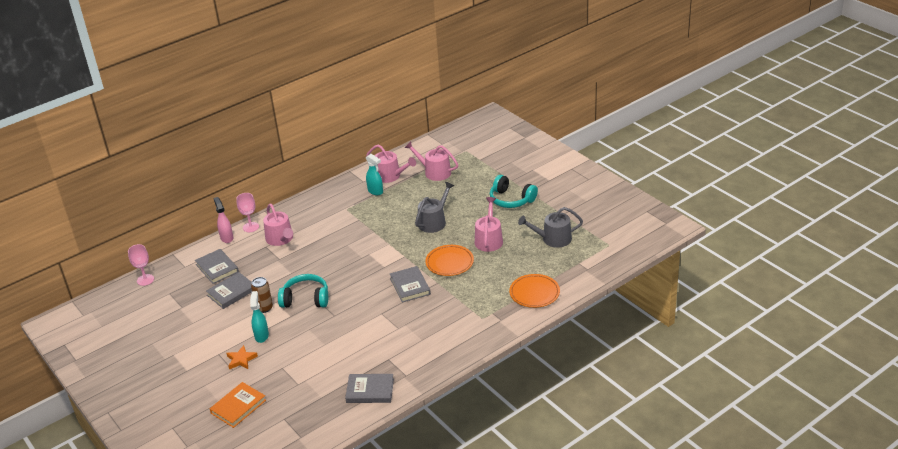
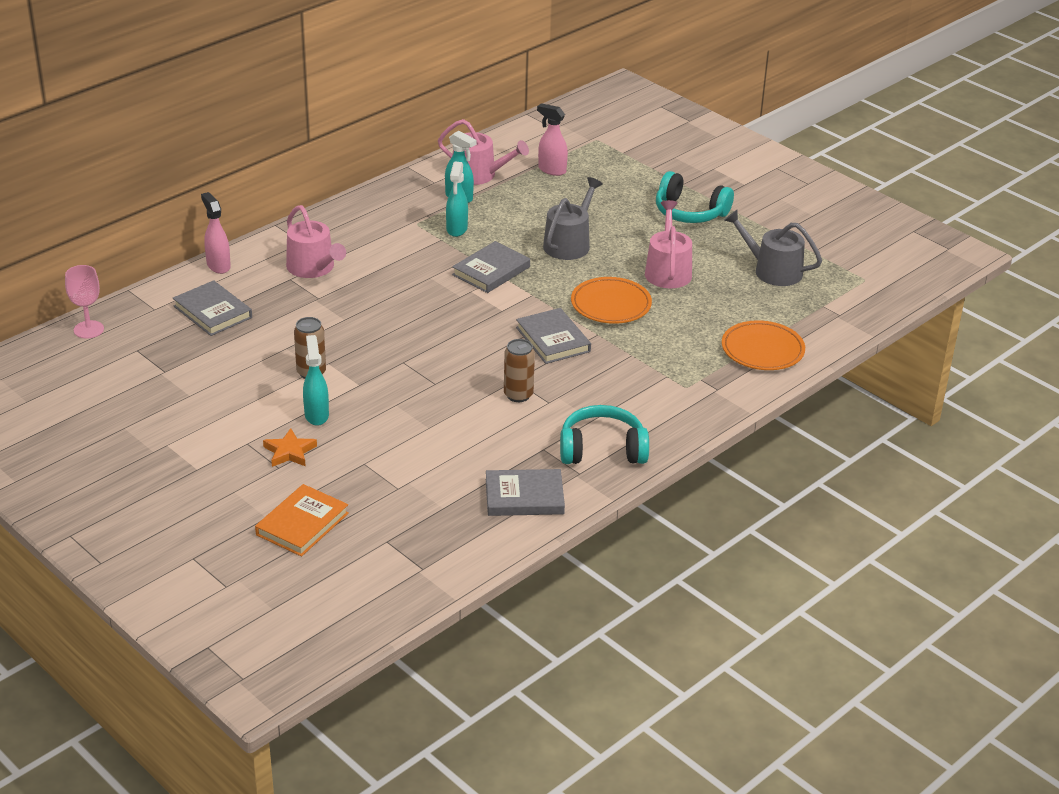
camera: 10 degrees left, 0 degrees up
grey book [206,272,252,309] -> grey book moved to [452,241,530,293]
pink goblet [236,193,259,232] -> none
turquoise headphones [278,274,328,308] -> turquoise headphones moved to [560,405,649,464]
pink watering can [404,141,458,181] -> pink spray bottle [537,103,568,176]
grey watering can [518,207,583,248] -> grey watering can turned 45 degrees clockwise [724,210,822,286]
none -> turquoise spray bottle [446,162,468,237]
none -> brown can [504,339,535,402]

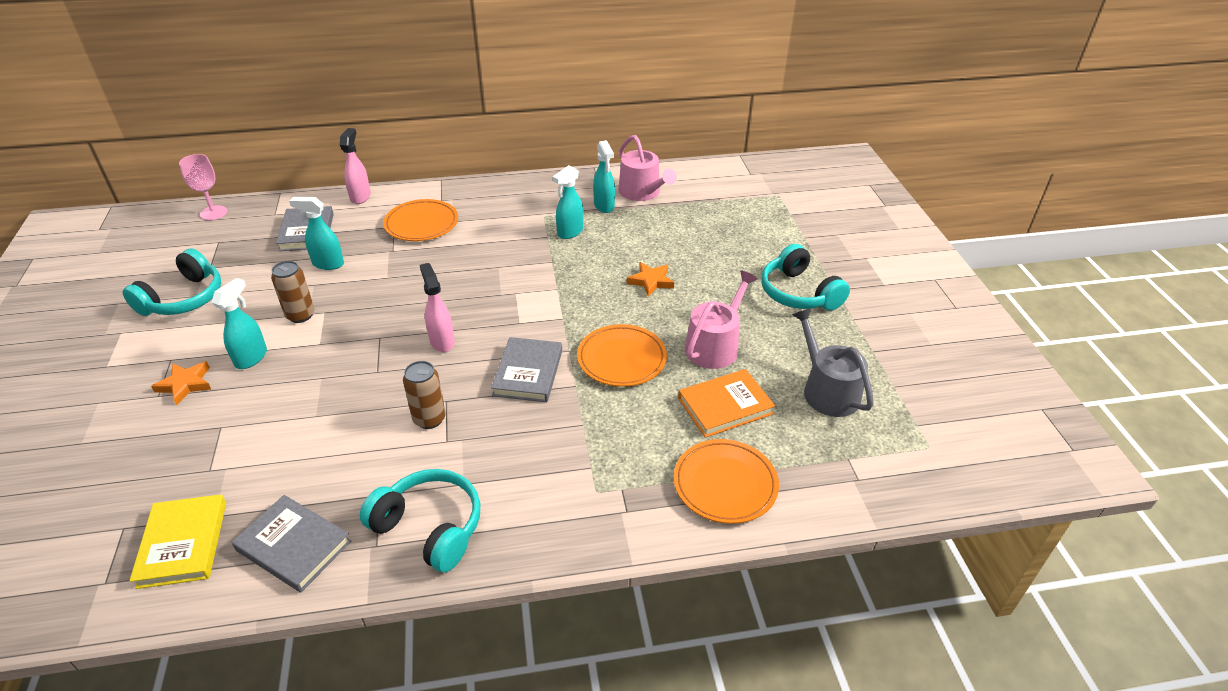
camera: 35 degrees right, 5 degrees up
orange book [255,484,349,557] -> orange book moved to [678,369,775,438]
pink watering can [286,205,346,278] -> orange plate [383,199,458,241]
grey book [452,241,530,293] -> none
pink spray bottle [537,103,568,176] -> pink spray bottle moved to [420,263,455,352]
grey watering can [543,177,603,260] -> orange star [627,262,674,297]
none -> turquoise headphones [122,248,221,316]
none -> yellow book [129,494,226,589]
none -> turquoise spray bottle [289,197,344,270]

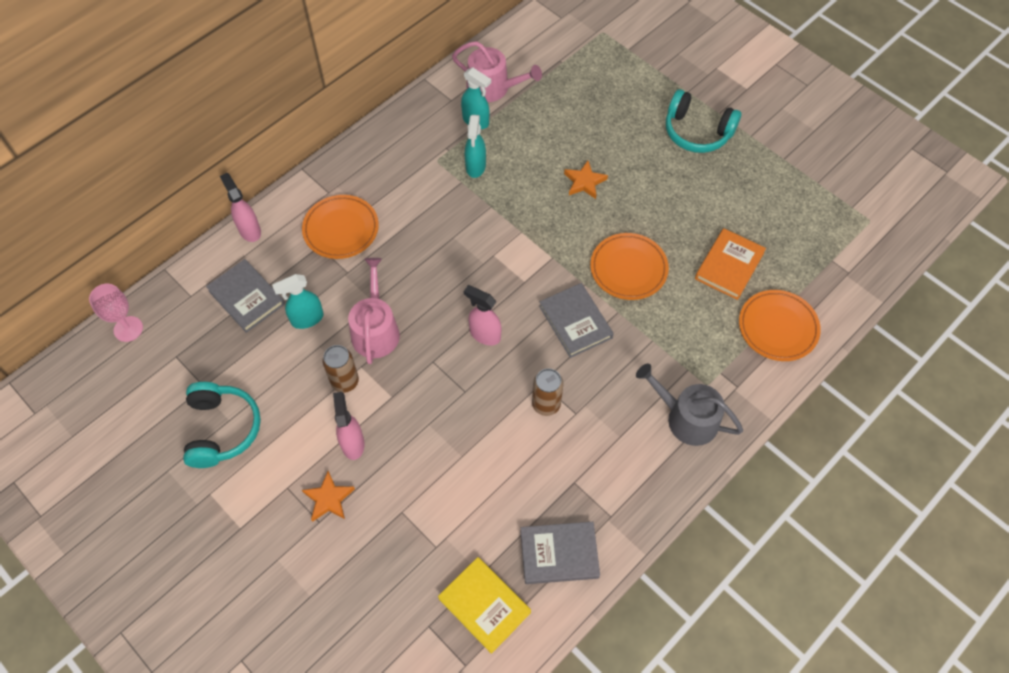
camera: 35 degrees left, 20 degrees up
turquoise spray bottle [211,278,267,369] -> pink spray bottle [333,392,365,460]
turquoise headphones [360,469,480,572] -> none
pink watering can [685,271,758,369] -> pink watering can moved to [348,258,400,364]
grey watering can [792,308,874,417] -> grey watering can moved to [636,364,743,446]

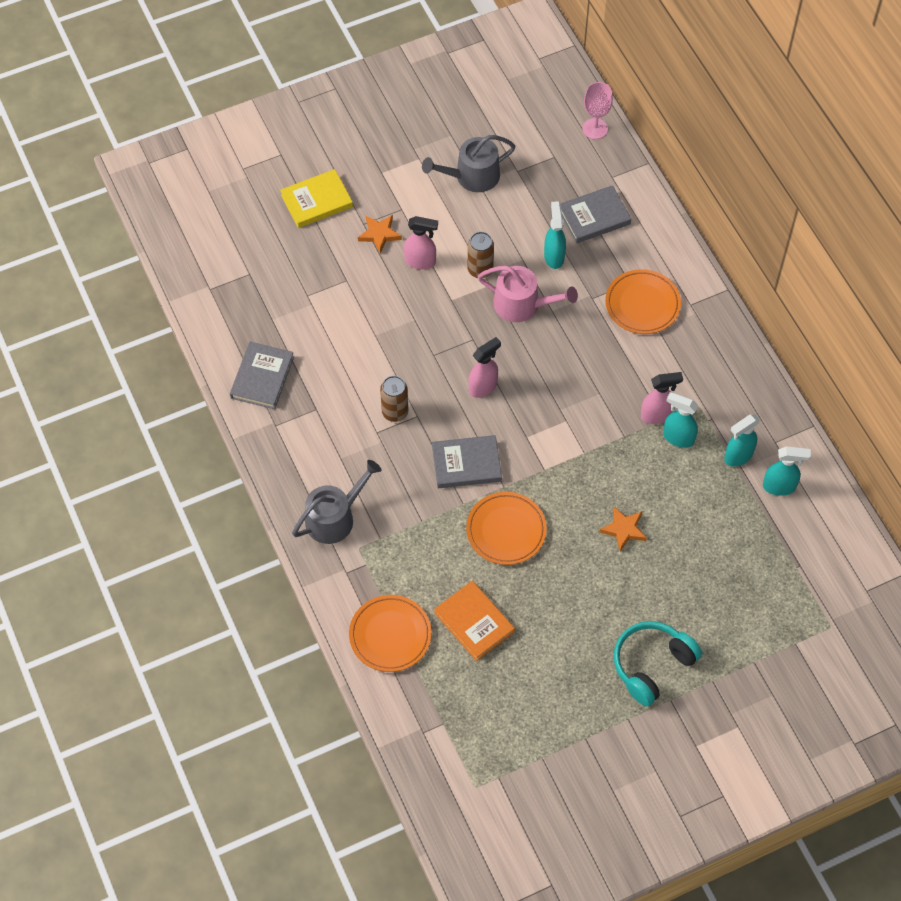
camera: 110 degrees right, 0 degrees up
turquoise headphones [183,382,261,468] -> grey watering can [422,135,515,192]
pink spray bottle [220,173,261,242] -> pink spray bottle moved to [641,372,683,424]
yellow book [438,557,531,654] -> yellow book moved to [280,169,353,228]
pink watering can [452,41,542,102] -> turquoise spray bottle [763,446,811,496]

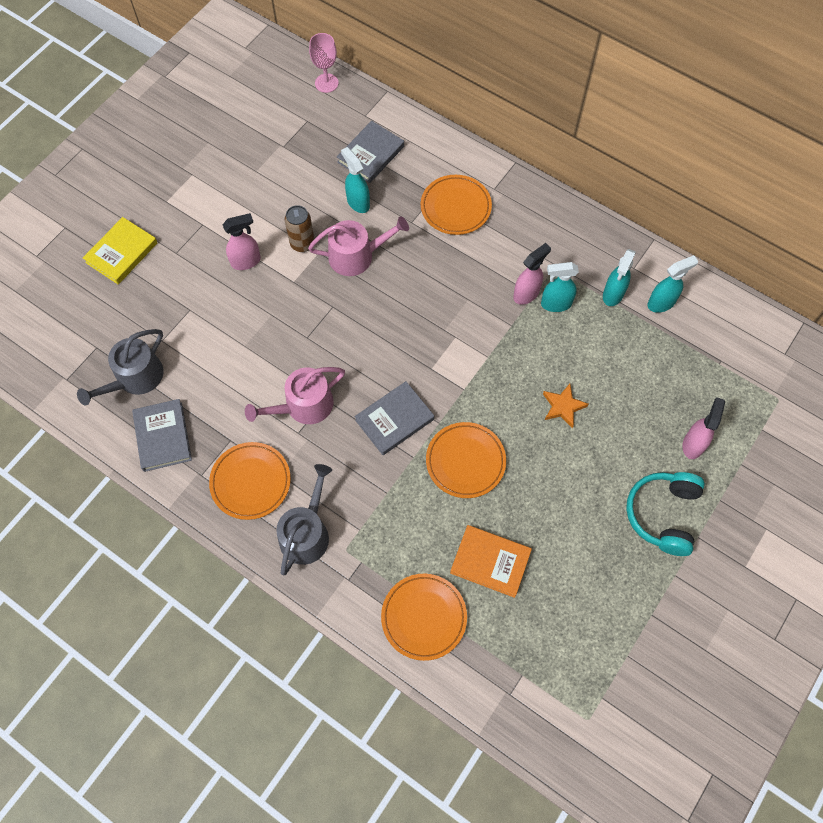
camera: 30 degrees left, 5 degrees up
orange star [358,215,402,253] -> none
brown can [380,376,408,422] -> pink watering can [245,367,345,424]
grey watering can [422,135,515,192] -> grey watering can moved to [77,329,163,405]
pink spray bottle [469,337,501,398] -> pink spray bottle moved to [683,397,725,459]
none -> orange plate [209,442,291,520]

